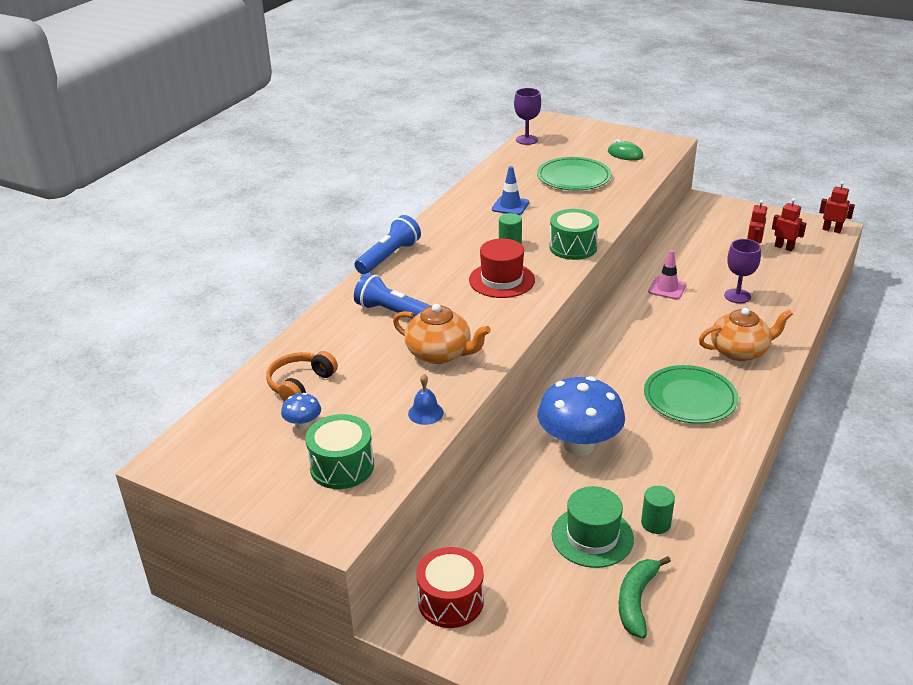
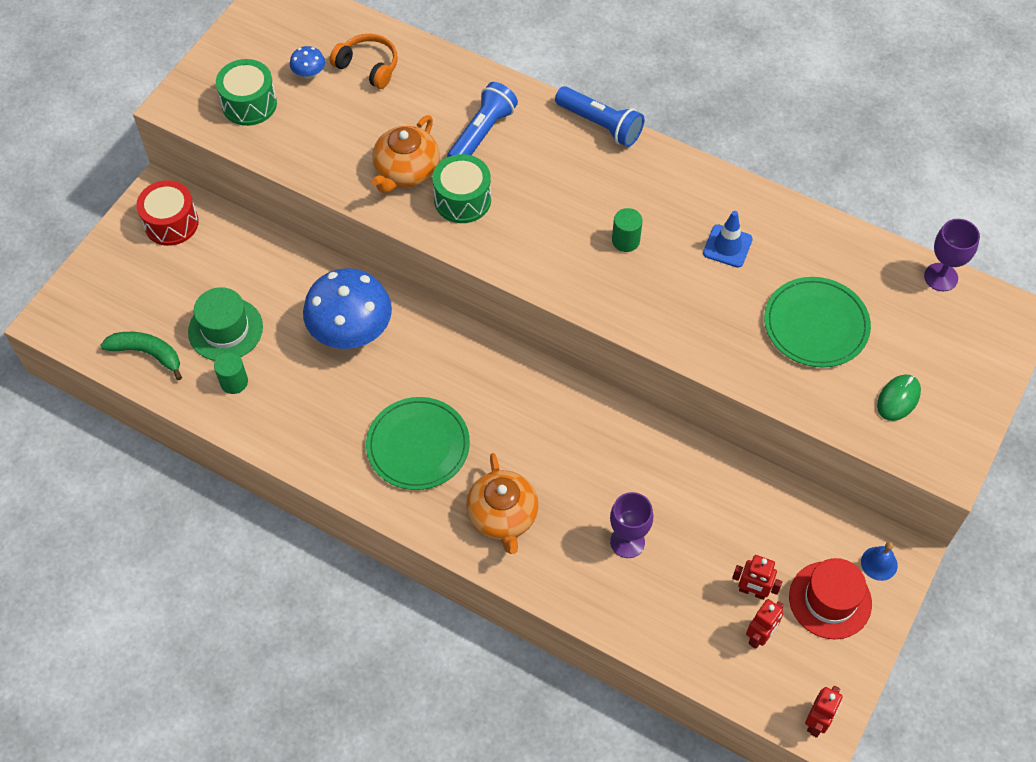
camera: 90 degrees right, 25 degrees up
blue bell [408,374,444,425] -> blue bell moved to [861,542,898,581]
red hat [469,239,535,298] -> red hat moved to [789,558,872,639]
green drum [549,209,599,260] -> green drum moved to [432,154,491,223]
pink traffic cone [648,250,686,299] -> none

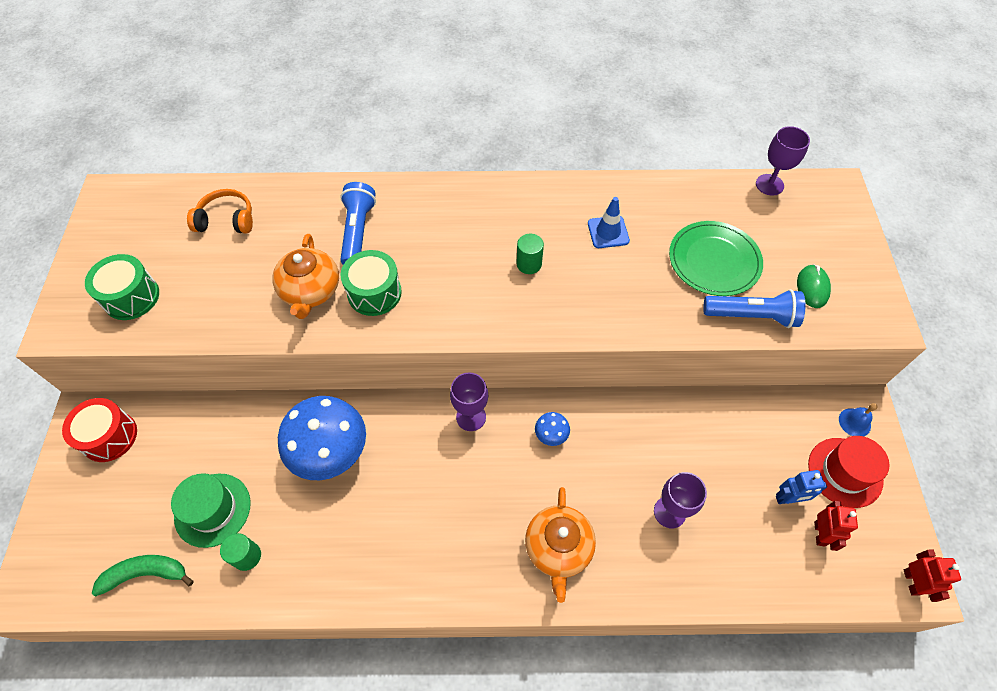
camera: 30 degrees left, 0 degrees up
blue mushroom [290,46,325,79] -> blue mushroom moved to [535,412,570,446]
green plate [366,397,470,490] -> none
orange teapot [466,453,539,554] -> orange teapot turned 45 degrees clockwise [525,487,596,603]
blue flashlight [555,86,645,147] -> blue flashlight moved to [703,289,805,328]
red robot [732,555,782,600] -> blue robot [776,470,827,504]
none -> purple goblet [450,372,488,431]

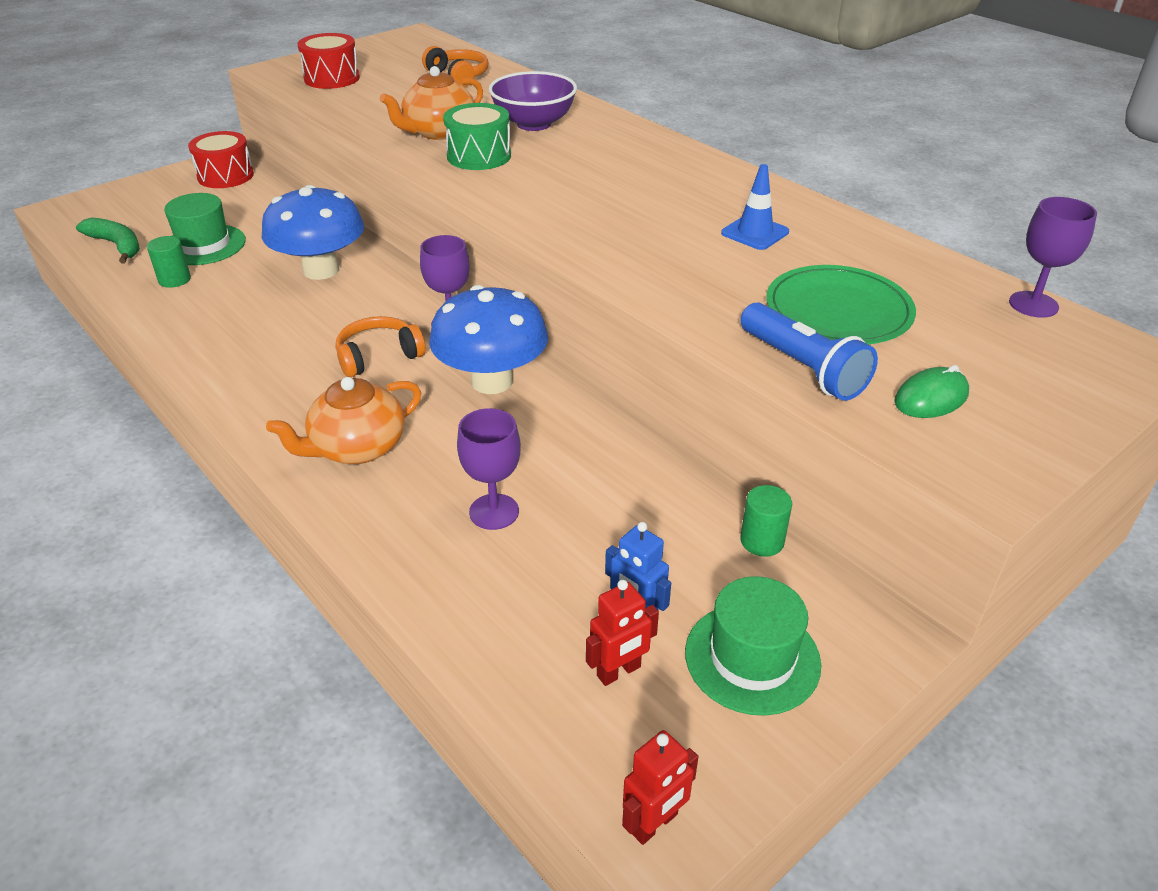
camera: 50 degrees right, 20 degrees down
green drum [85,254,159,320] -> red drum [297,33,360,89]
blue flashlight [340,182,376,265] -> purple bowl [489,71,577,131]
green cylinder [516,234,544,274] -> green cylinder moved to [740,485,792,557]
blue mushroom [535,412,570,446] -> blue mushroom [429,285,548,394], size x2.36
red hat [808,436,889,508] -> green hat [685,576,821,716]
blue bell [839,403,878,436] -> none
none -> orange headphones [335,316,426,377]

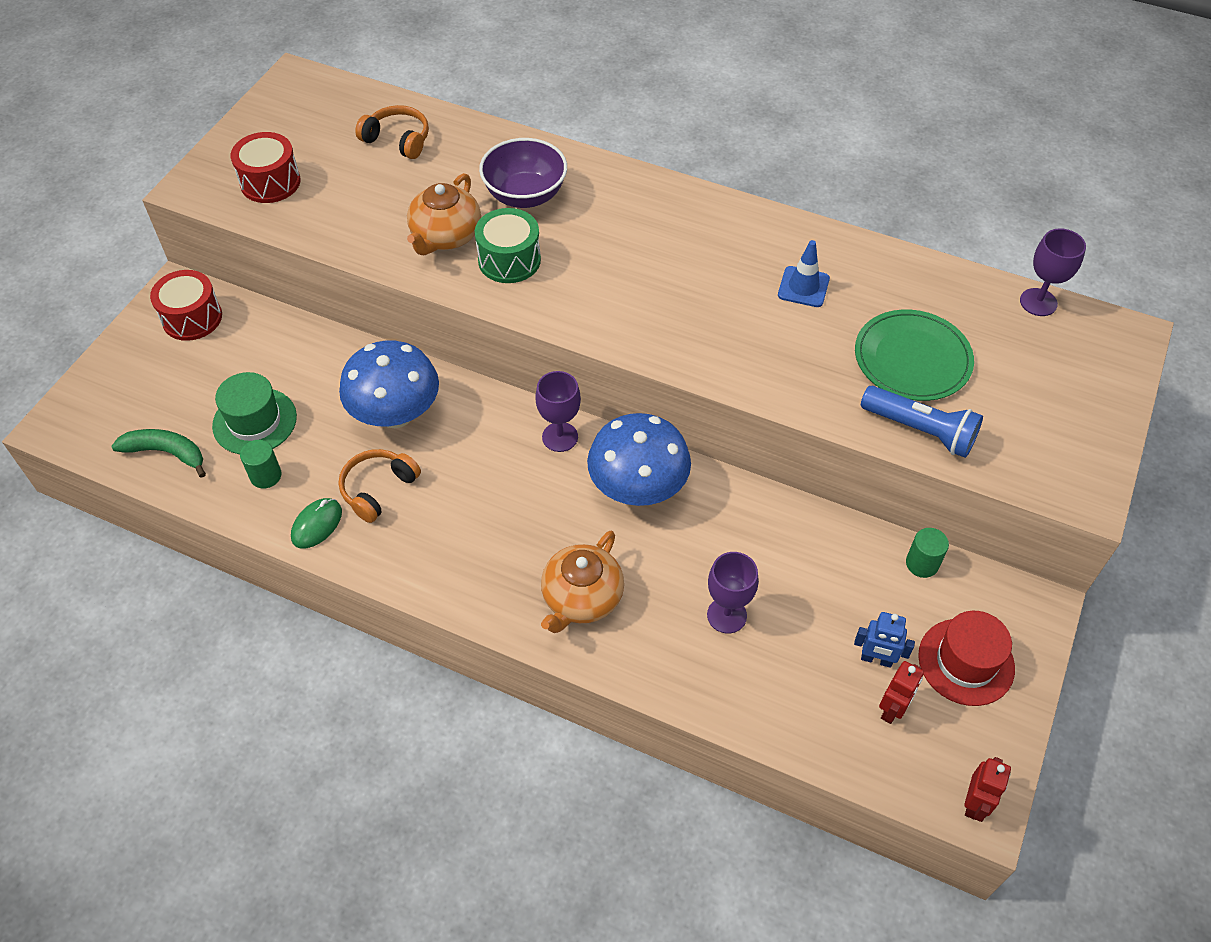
camera: 25 degrees left, 15 degrees up
orange headphones [335,316,426,377] -> orange headphones moved to [339,449,421,523]
green hat [685,576,821,716] -> red hat [918,611,1015,706]
green mouse [894,365,969,418] -> green mouse moved to [291,498,342,549]

